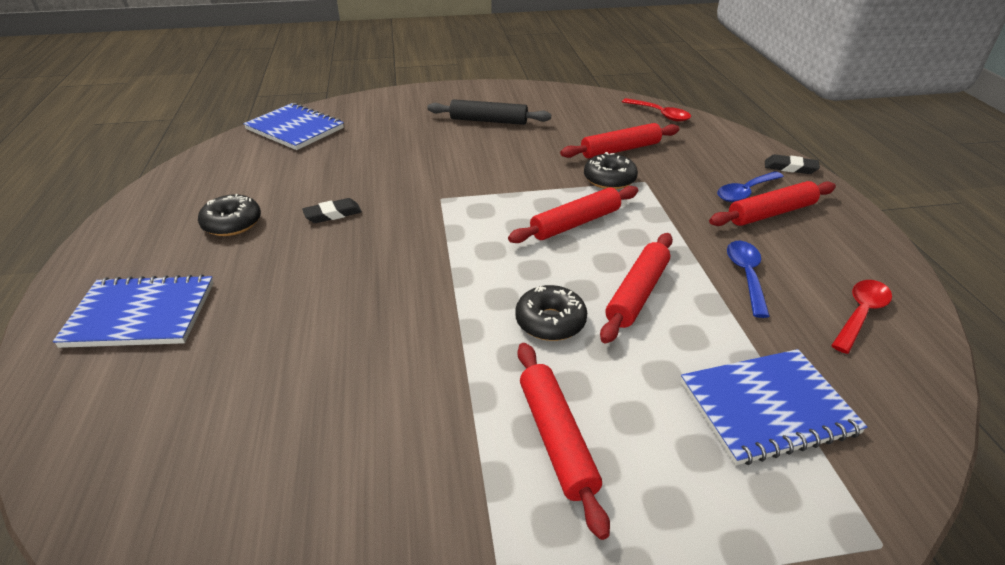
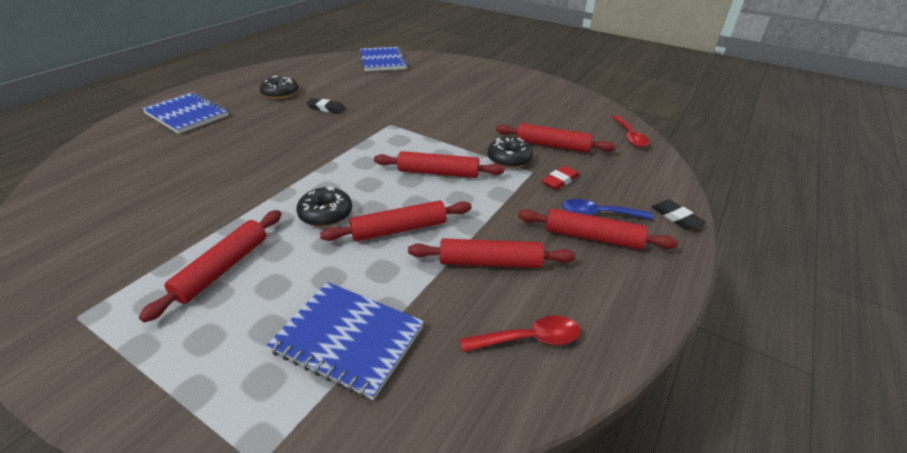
camera: 40 degrees right, 0 degrees up
black rolling pin [427,99,551,125] -> none
blue spoon [727,241,770,318] -> red rolling pin [408,238,576,268]
none -> red eraser [542,166,579,190]

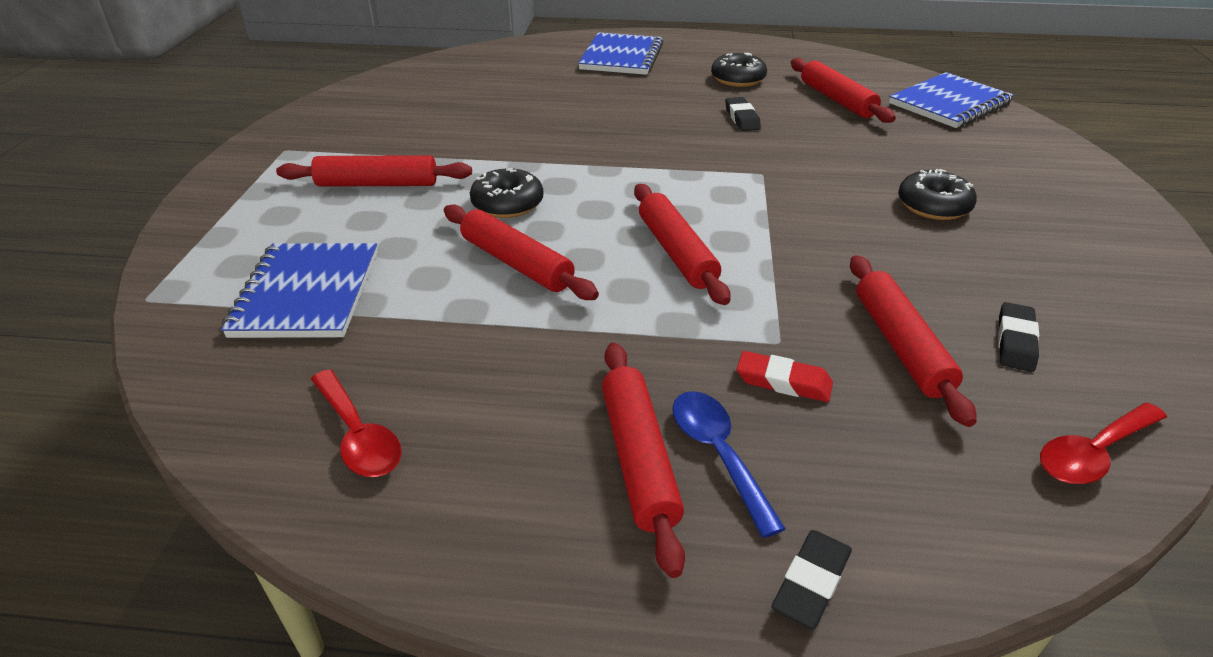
camera: 65 degrees right, 0 degrees up
red rolling pin [408,238,576,268] -> red rolling pin moved to [791,58,896,123]
black donut [487,137,533,168] -> black donut moved to [898,169,977,220]
none -> black eraser [998,302,1039,372]

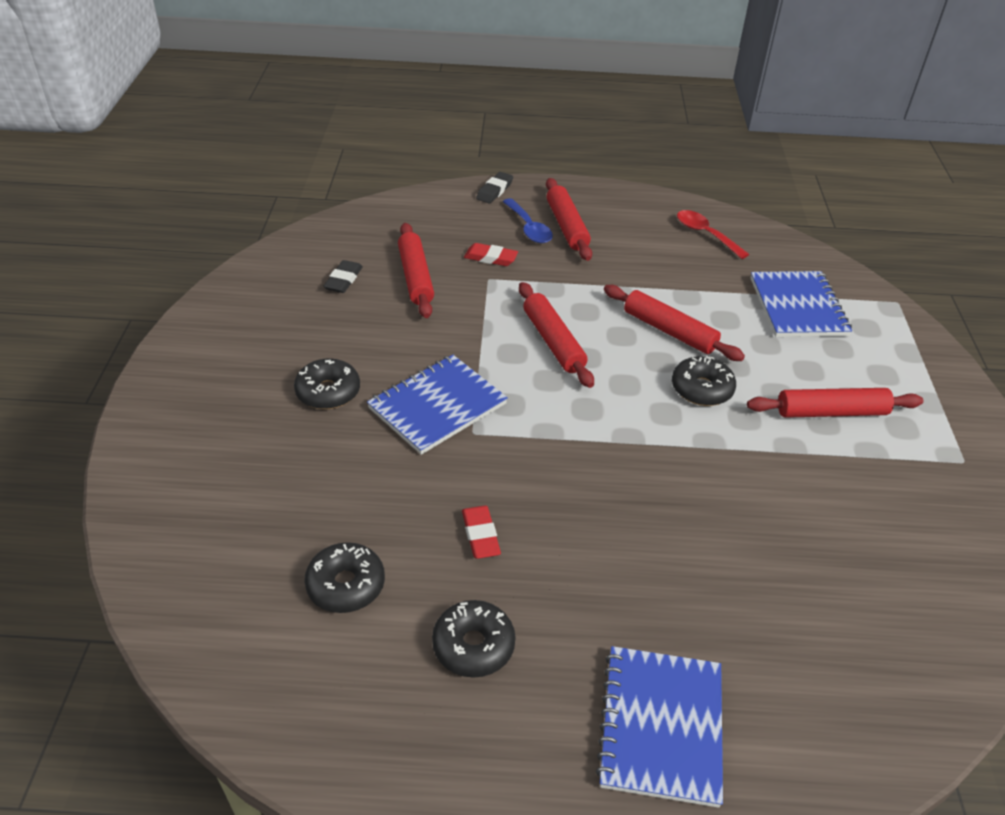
camera: 175 degrees right, 5 degrees up
black eraser [725,97,761,131] -> red eraser [462,505,501,559]
red rolling pin [791,58,896,123] -> black donut [304,542,385,613]
blue notebook [889,72,1014,128] -> blue notebook moved to [367,355,508,455]
red spoon [1040,402,1167,484] -> none

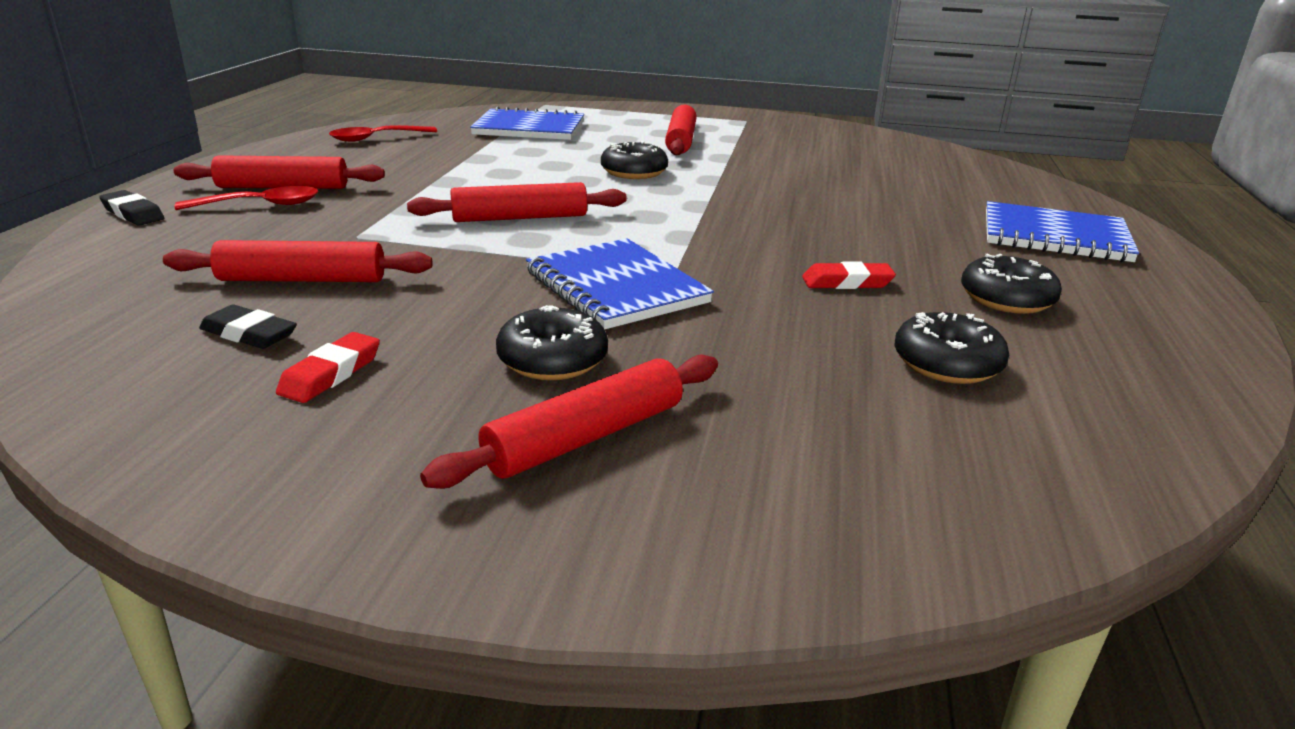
camera: 80 degrees left, 15 degrees down
red eraser [464,243,518,266] -> red eraser moved to [276,332,380,403]
blue spoon [503,198,553,243] -> red spoon [174,186,319,210]
red rolling pin [604,285,745,361] -> red rolling pin moved to [420,355,718,489]

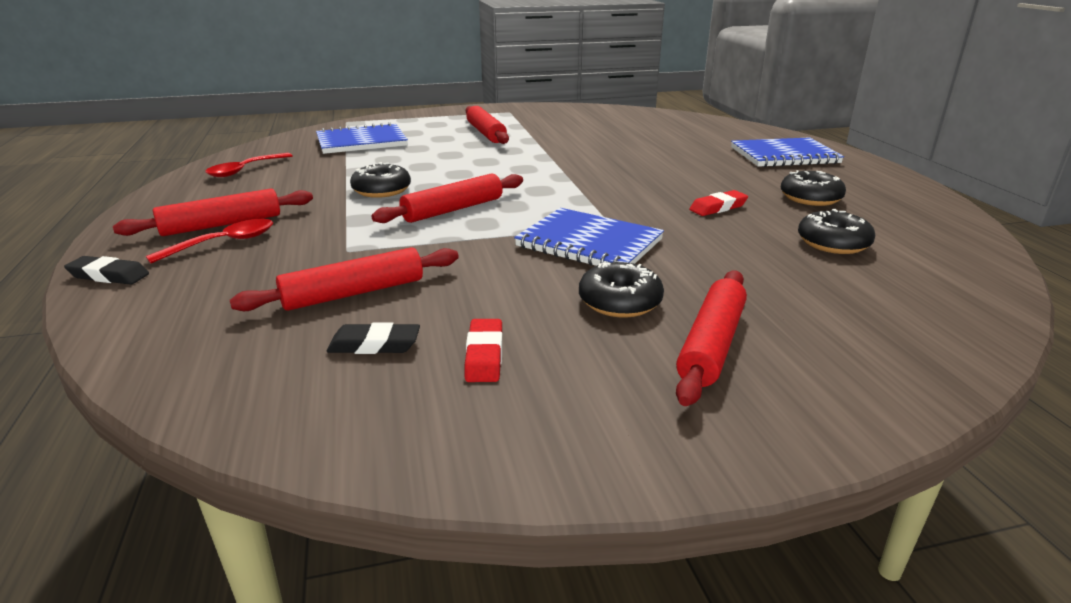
camera: 25 degrees left, 0 degrees up
black donut [601,141,668,179] -> black donut moved to [350,162,411,198]

